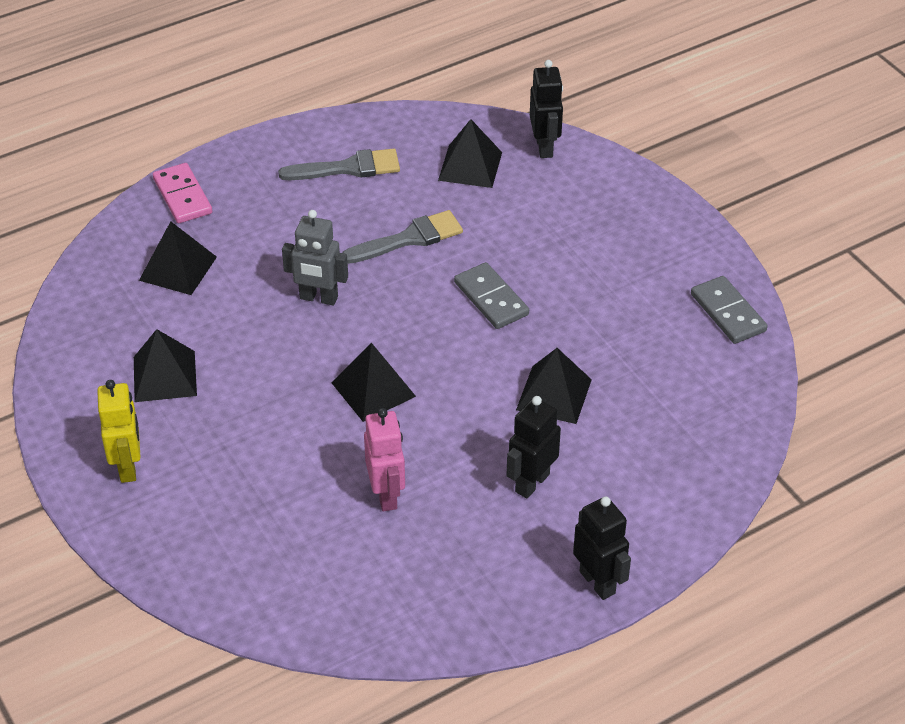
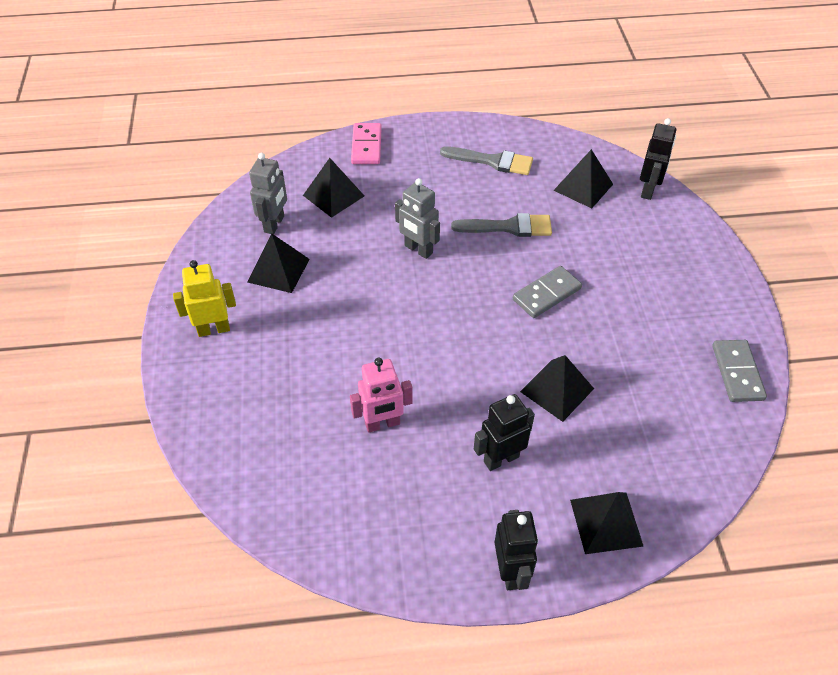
camera: 25 degrees right, 5 degrees up
yellow robot [97,380,140,483] -> yellow robot turned 120 degrees counterclockwise [173,260,236,337]
black pyramid [332,343,416,422] -> black pyramid moved to [570,492,644,554]
pink robot [364,408,405,511] -> pink robot turned 60 degrees clockwise [350,358,413,433]
grey domino [454,262,529,329] -> grey domino turned 60 degrees clockwise [513,266,582,318]
none -> grey robot [249,153,287,234]

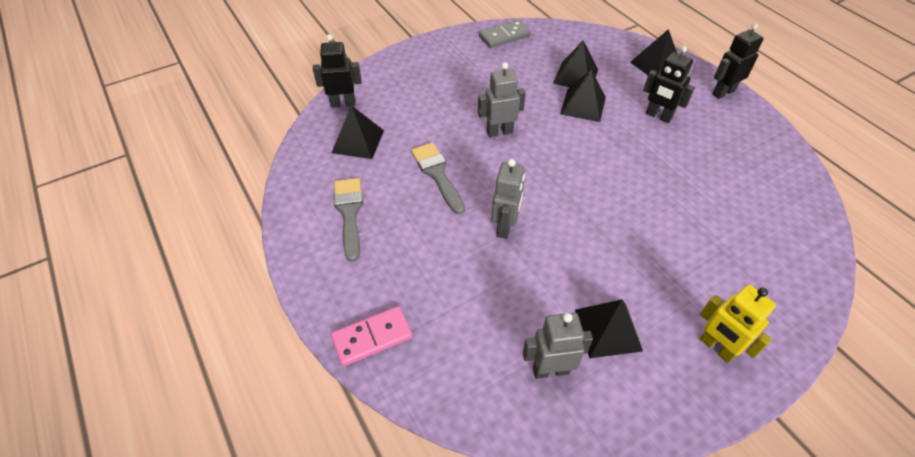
camera: 115 degrees left, 0 degrees up
black pyramid [303,158,364,218] -> black pyramid moved to [553,40,598,87]
pink robot [350,358,413,433] -> none
grey domino [513,266,582,318] -> grey robot [478,62,526,137]

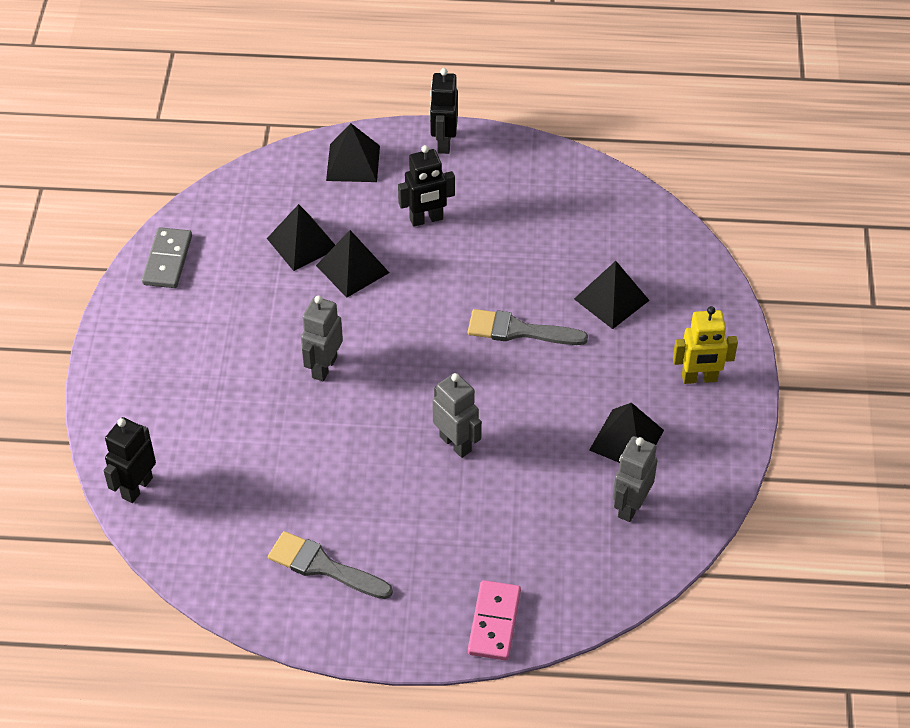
camera: 55 degrees left, 0 degrees up
black pyramid [332,105,384,159] -> black pyramid moved to [574,261,650,329]
grey brush [411,143,465,215] -> grey brush moved to [468,309,588,345]

